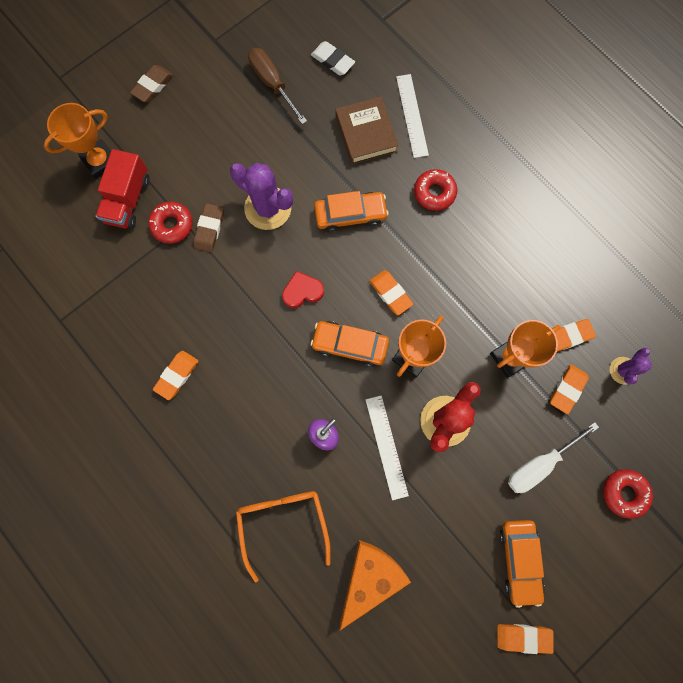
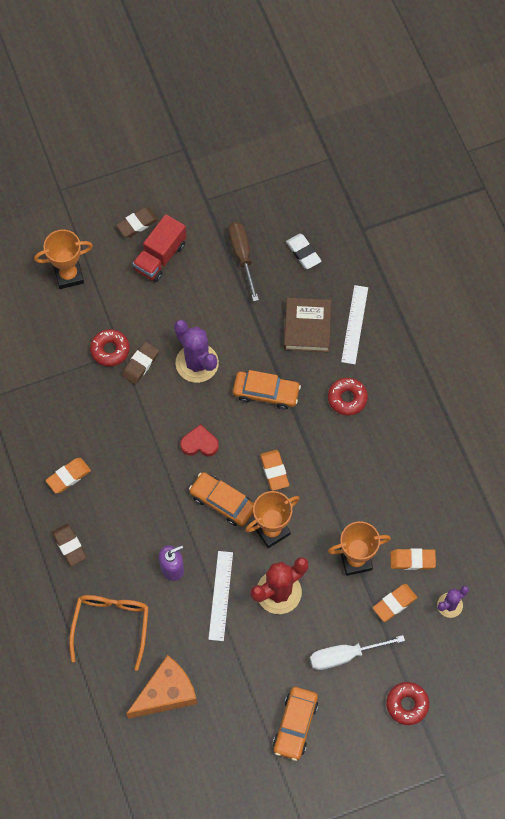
camera: 20 degrees right, 10 degrees down
red truck [96,149,150,229] -> red truck moved to [132,214,186,282]
orange eraser [497,624,554,654] -> none
none -> brown eraser [52,524,87,566]

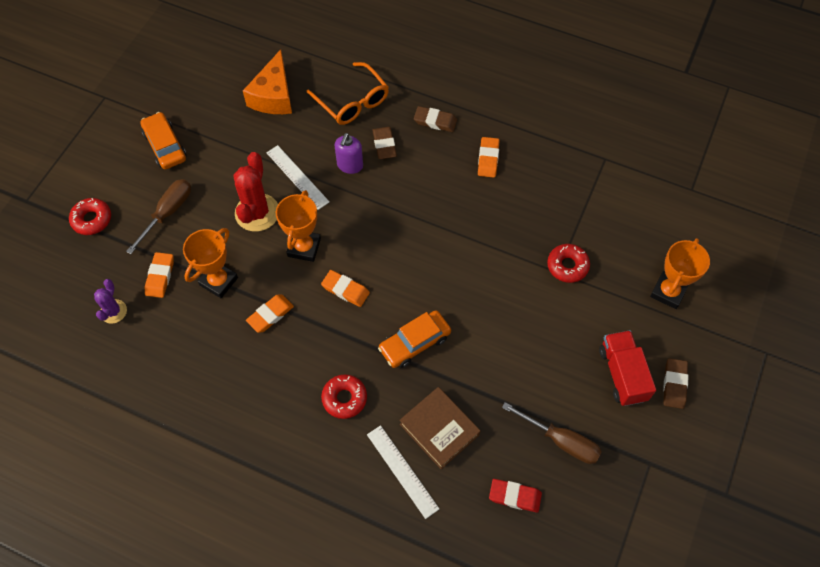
camera: 135 degrees right, 5 degrees down
brown eraser [122,342,159,384] -> brown eraser moved to [372,127,397,159]
purple cactus [174,320,219,383] -> none
red heart [180,424,219,457] -> none
orange car [189,472,254,526] -> none
white eraser [286,234,322,269] -> red eraser [489,479,542,513]
white screwdriver [310,635,405,670] -> brown screwdriver [126,179,191,254]
orange eraser [390,548,436,570] -> orange eraser moved to [246,294,294,333]

